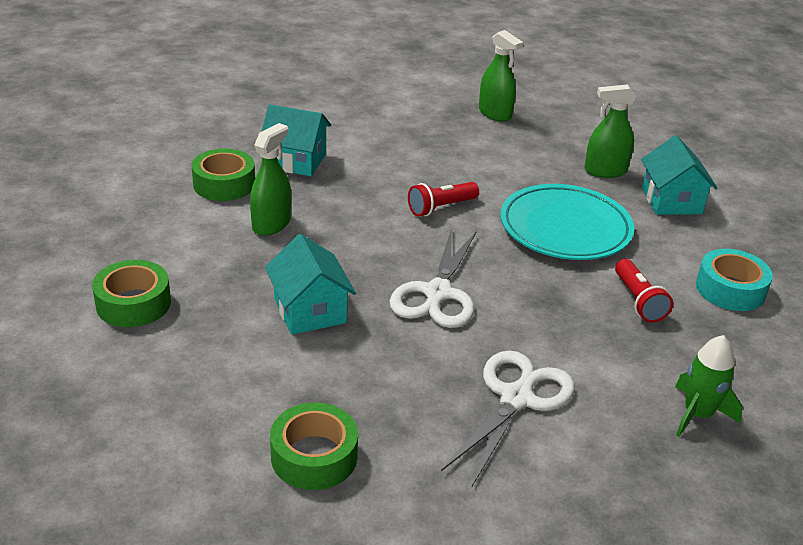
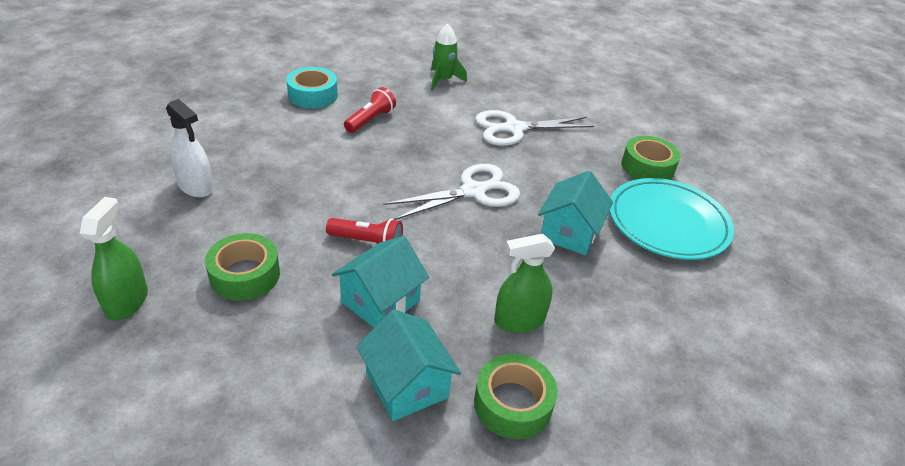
camera: 135 degrees left, 5 degrees up
green tape [92,260,171,327] -> green tape moved to [205,233,280,301]
turquoise plate [500,184,634,260] -> turquoise plate moved to [609,178,734,260]
green spray bottle [584,85,637,178] -> white spray bottle [166,99,214,197]
turquoise house [641,135,718,215] -> turquoise house moved to [332,236,429,328]

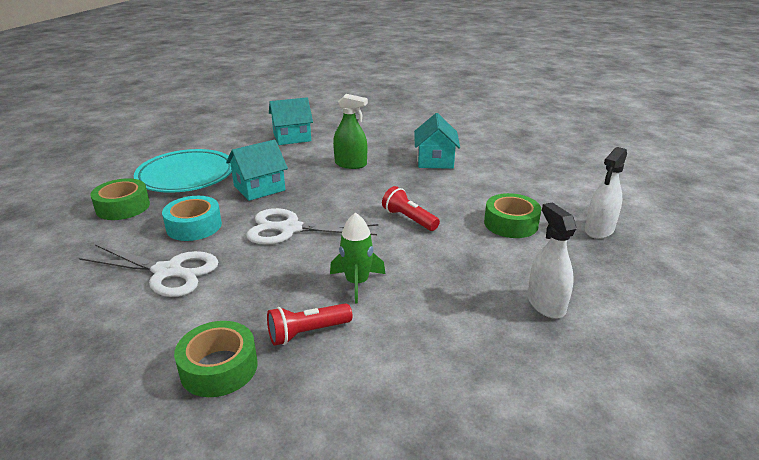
camera: 145 degrees left, 10 degrees down
green spray bottle [80,197,148,320] -> white spray bottle [585,147,627,239]
turquoise tape [286,67,338,109] -> turquoise tape moved to [162,196,222,241]
turquoise house [332,236,429,328] -> turquoise house moved to [269,97,313,145]
green rocket [431,24,467,91] -> green rocket moved to [330,212,385,304]
green tape [474,354,557,439] -> green tape moved to [174,321,258,397]

